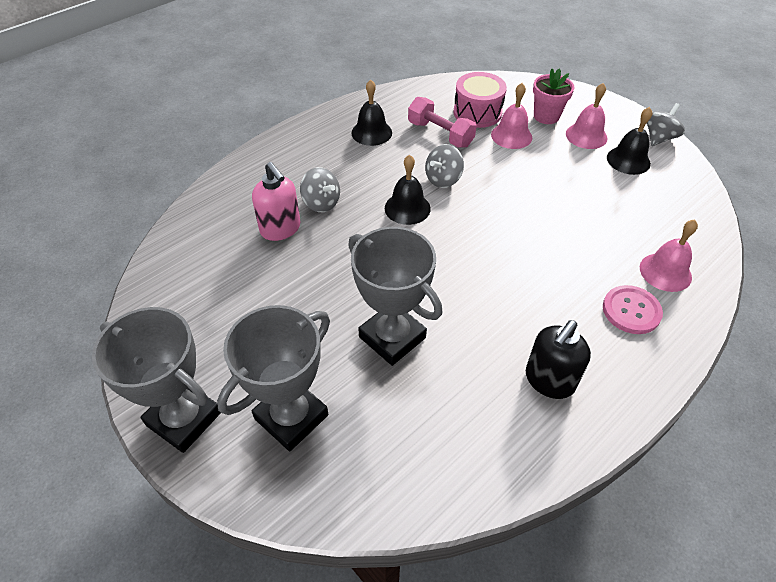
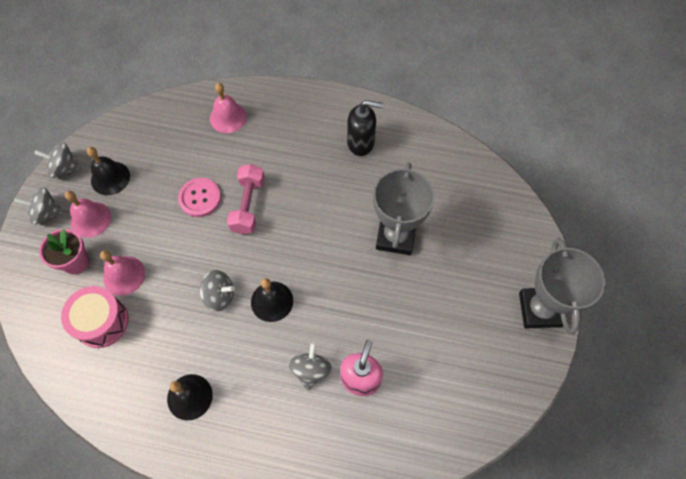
camera: 125 degrees left, 15 degrees up
grey trophy [217,305,330,451] -> none
pink dumbbell [408,97,477,147] -> pink dumbbell moved to [227,164,265,234]
pink button [603,285,663,334] -> pink button moved to [178,178,221,217]
none -> grey spinning top [14,187,64,225]

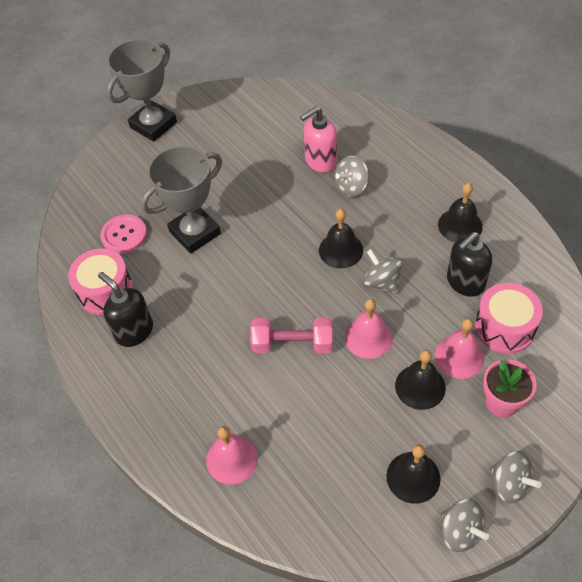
camera: 135 degrees left, 10 degrees down
pink bell [65,191,111,238] -> pink bell moved to [345,299,393,359]
pink button [178,178,221,217] -> pink button moved to [100,214,147,254]
pink dumbbell [227,164,265,234] -> pink dumbbell turned 45 degrees clockwise [251,318,333,353]
none -> pink drum [68,249,133,315]
none -> black bell [395,350,446,410]
none -> black soap dispenser [447,232,492,297]

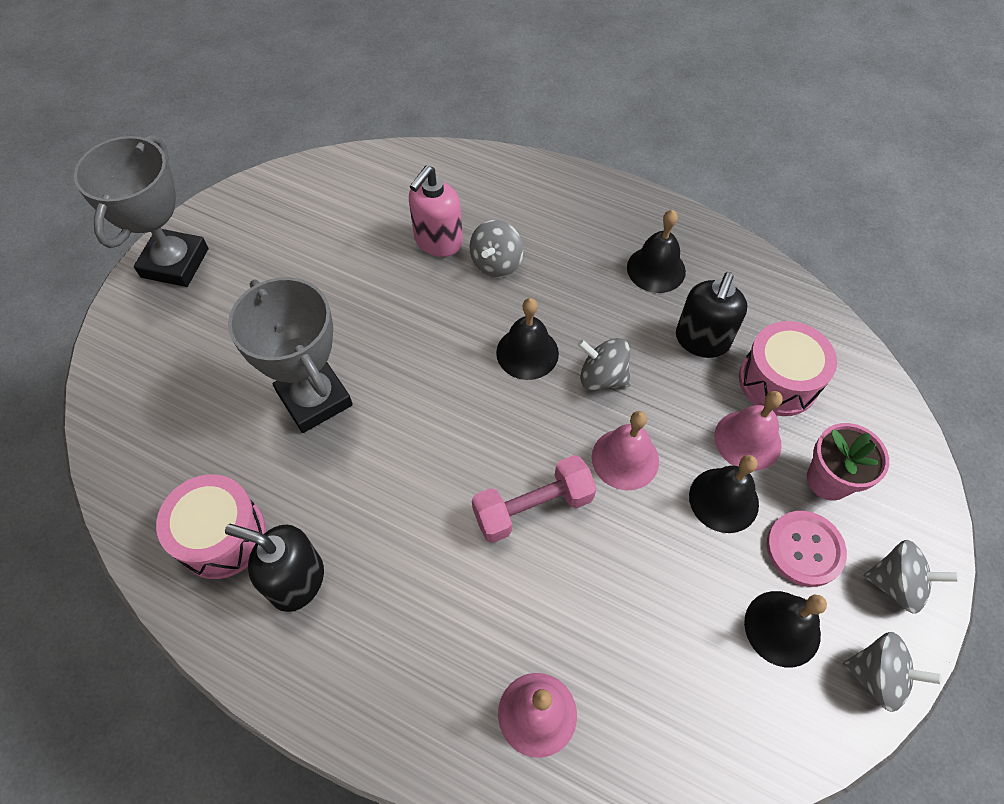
camera: 30 degrees left, 5 degrees up
pink button [100,214,147,254] -> pink button moved to [767,511,847,587]
grey trophy [141,146,222,254] -> grey trophy turned 60 degrees counterclockwise [228,277,353,433]

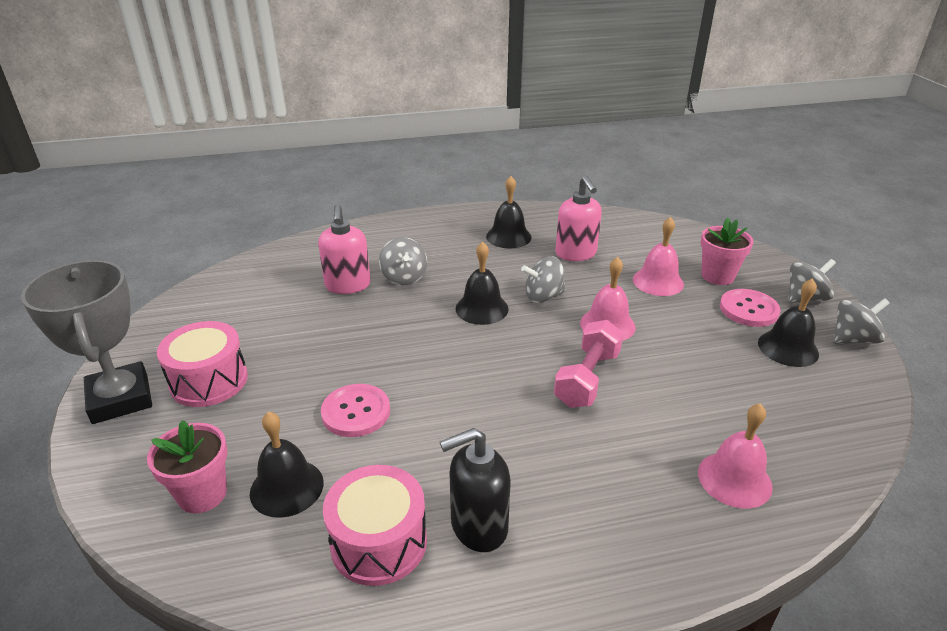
camera: 40 degrees left, 25 degrees down
grey trophy [228,277,353,433] -> pink button [321,384,390,437]
black soap dispenser [676,272,748,358] -> pink soap dispenser [556,176,602,261]
black bell [689,455,759,533] -> black bell moved to [250,411,324,518]
pink drum [739,321,837,416] -> pink drum moved to [157,321,248,407]
none -> pink flower pot [147,420,228,513]

